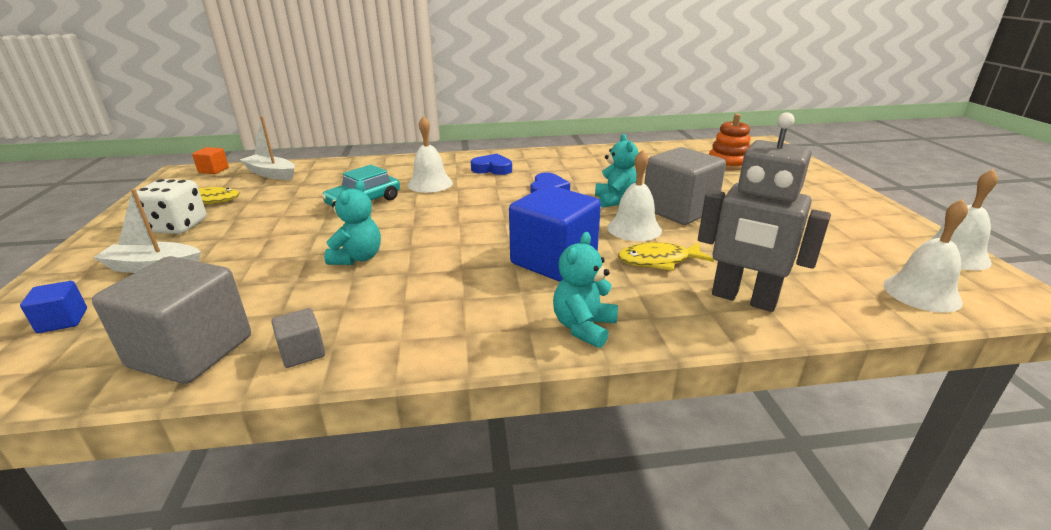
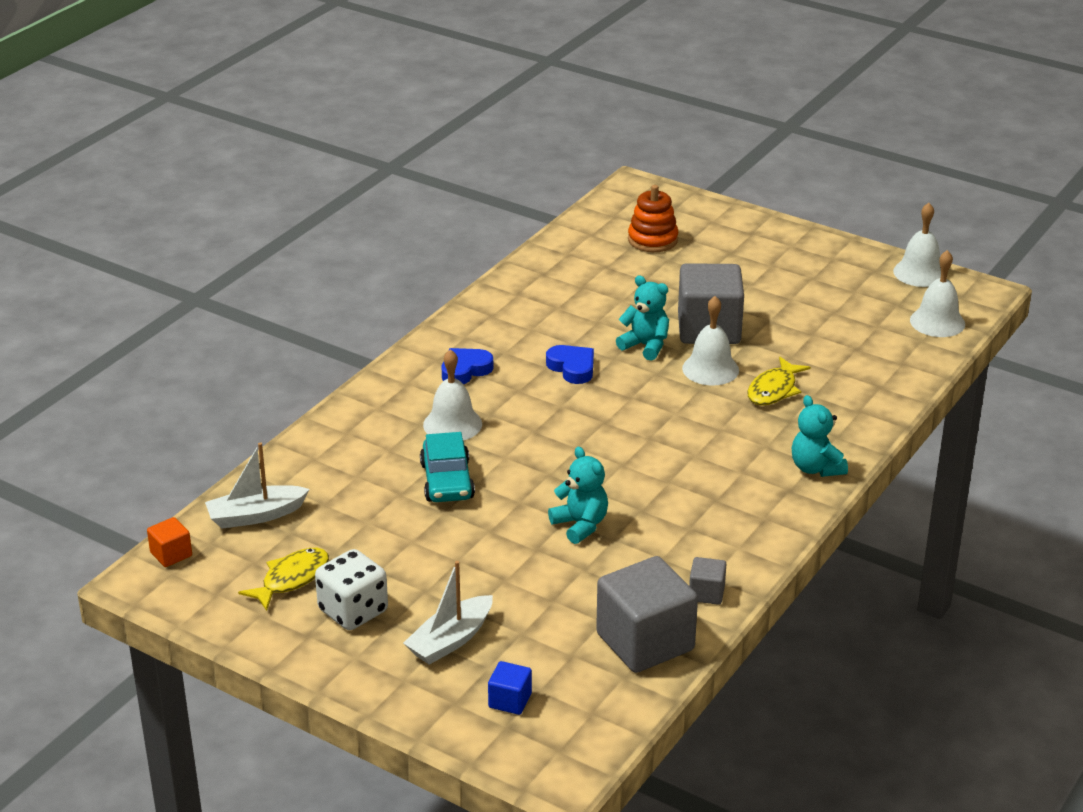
camera: 50 degrees left, 5 degrees up
blue cube [509,185,601,281] -> none
grey robot [698,112,831,312] -> none

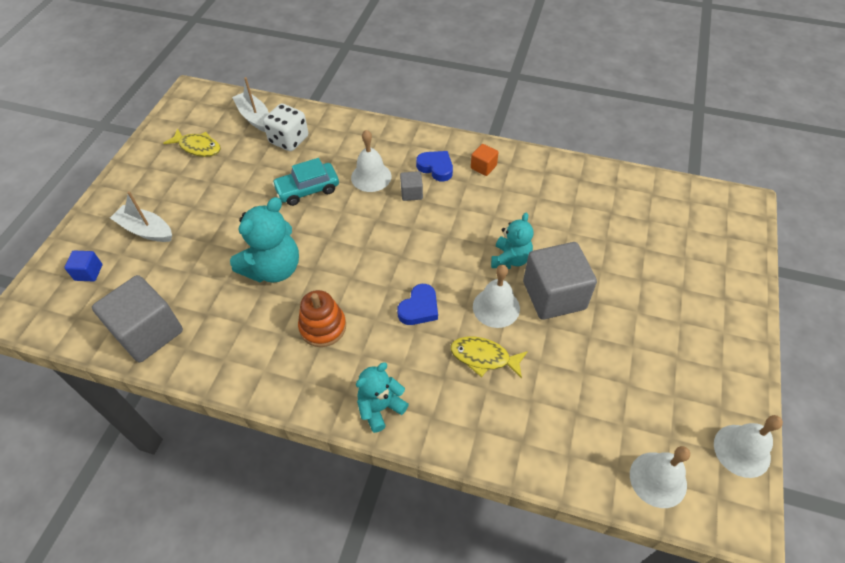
camera: 75 degrees right, 20 degrees up
orange cube [147,517,192,567] -> orange cube moved to [471,144,499,176]
white dice [315,549,388,630] -> white dice moved to [263,104,308,151]
blue heart [546,345,594,384] -> blue heart moved to [397,284,438,325]
turquoise teddy bear [548,447,608,544] -> turquoise teddy bear [230,197,299,283], size x1.59
orange stacking toy [628,185,679,252] -> orange stacking toy moved to [298,290,346,347]
grey cube [689,557,726,605] -> grey cube moved to [400,171,423,201]

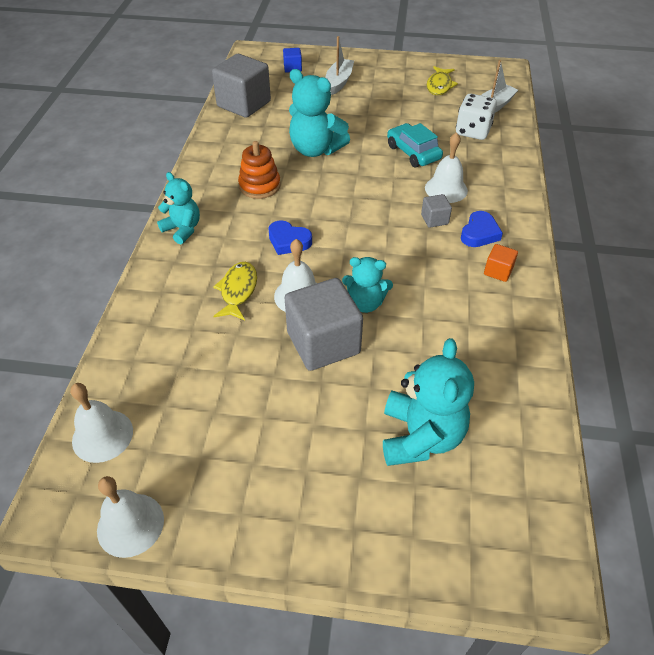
camera: 80 degrees right, 5 degrees down
none -> turquoise teddy bear [383,338,474,466]

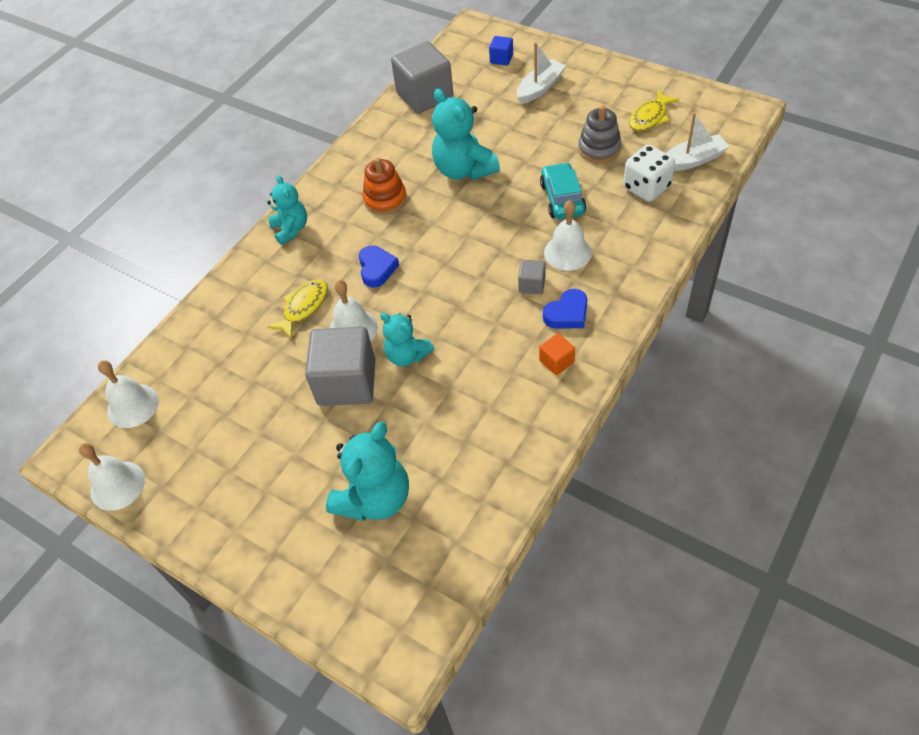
camera: 30 degrees right, 5 degrees up
blue heart [268,220,312,255] -> blue heart turned 150 degrees counterclockwise [359,246,399,287]
none -> grey stacking toy [578,105,622,163]

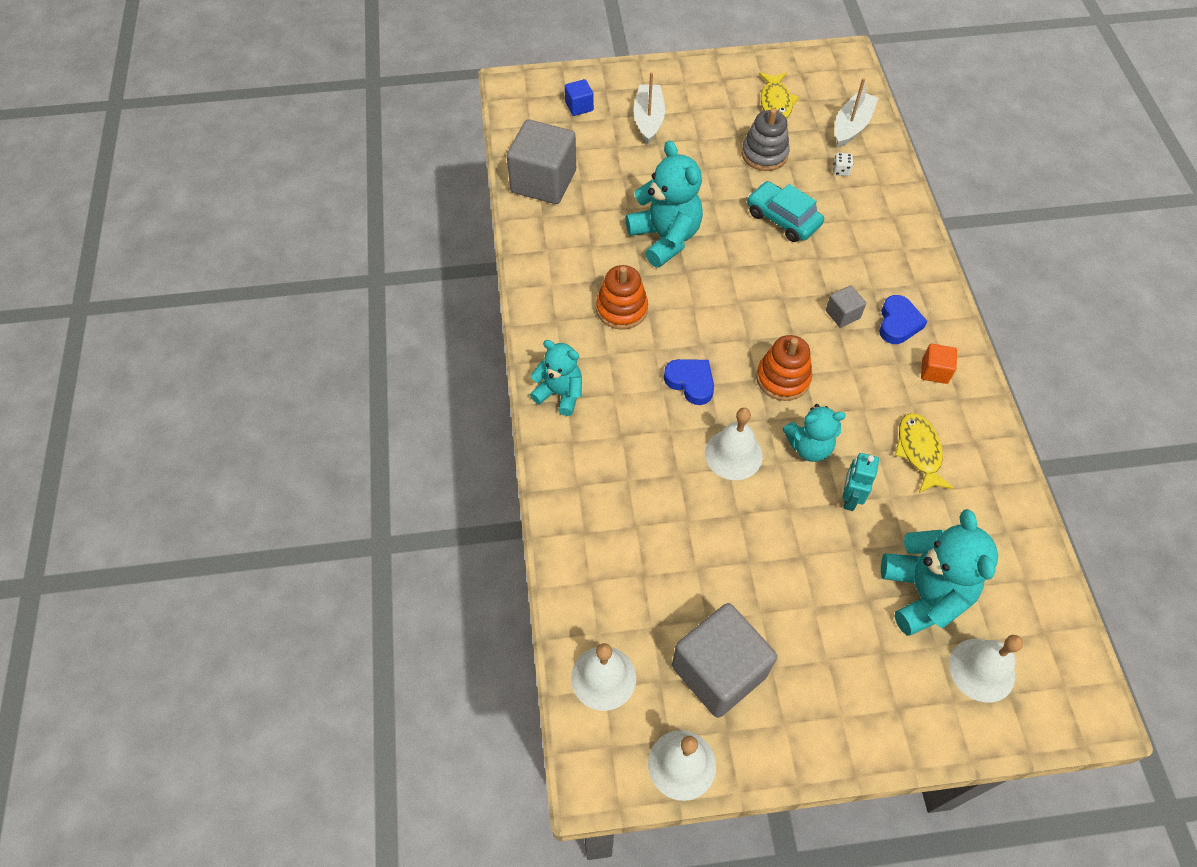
camera: 45 degrees left, 5 degrees up
yellow fish [268,279,328,339] -> yellow fish moved to [895,413,954,494]
grey cube [305,327,375,406] -> grey cube moved to [672,603,777,718]
turquoise teddy bear [432,89,500,180] -> turquoise teddy bear turned 135 degrees counterclockwise [625,140,703,268]
white bell [544,200,592,271] -> white bell moved to [949,635,1023,703]
white dice [623,145,675,202] -> white dice [833,153,853,176], size x0.43
none -> orange stacking toy [756,335,812,401]
none -> turquoise robot [842,453,879,511]

